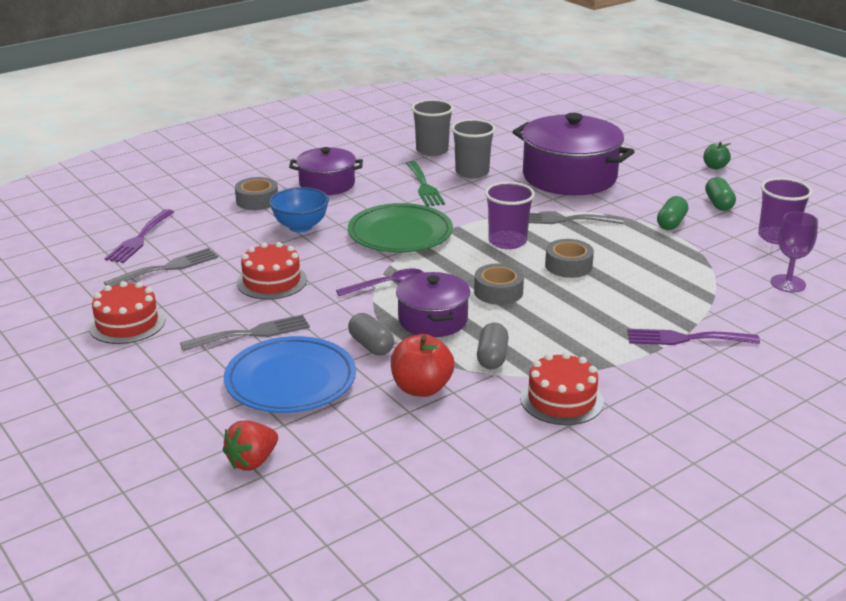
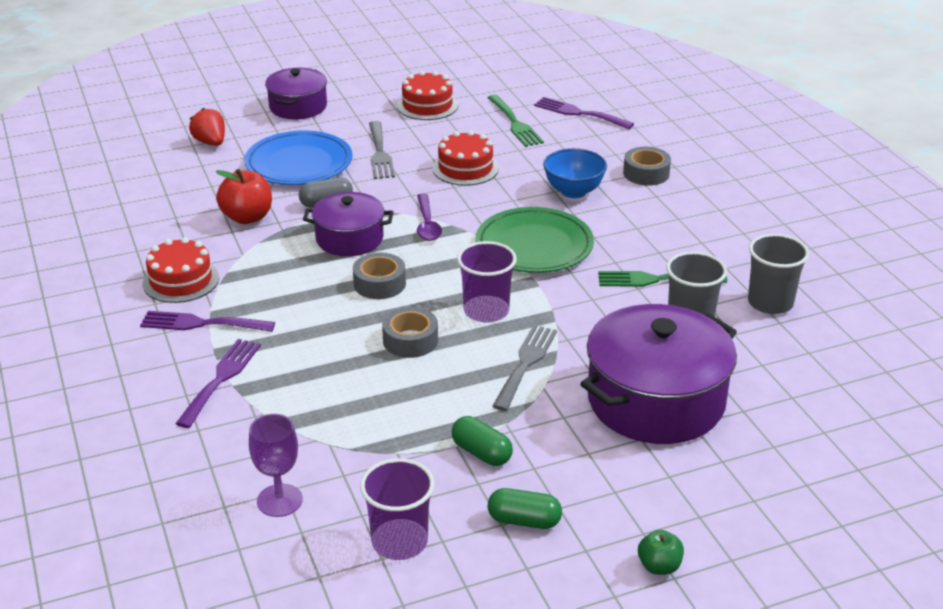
camera: 105 degrees right, 5 degrees up
grey fork [104,248,218,287] -> green fork [488,95,544,147]
purple pot [289,147,363,195] -> purple pot moved to [265,68,327,119]
grey capsule [477,323,509,369] -> none
none -> purple fork [140,311,275,332]

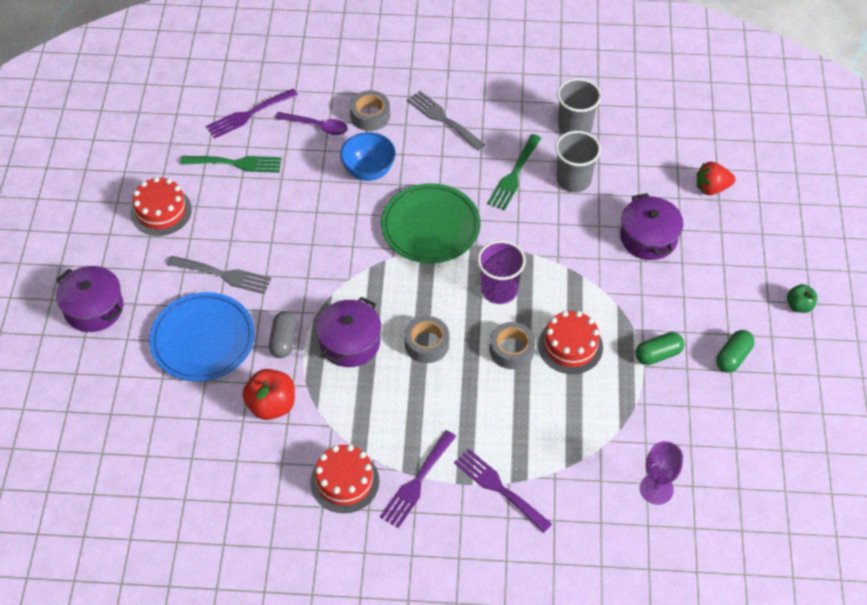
camera: 65 degrees left, 20 degrees up
red strawberry [189,108,225,146] -> red strawberry moved to [697,162,736,195]
purple cup [360,458,434,560] -> none
purple spoon [417,193,442,241] -> purple spoon moved to [275,112,348,135]
red cake [432,131,499,186] -> red cake moved to [538,311,603,374]
grey fork [492,325,557,411] -> grey fork moved to [407,91,485,151]
purple pot [581,304,737,444] -> purple pot [620,193,683,260], size x0.58

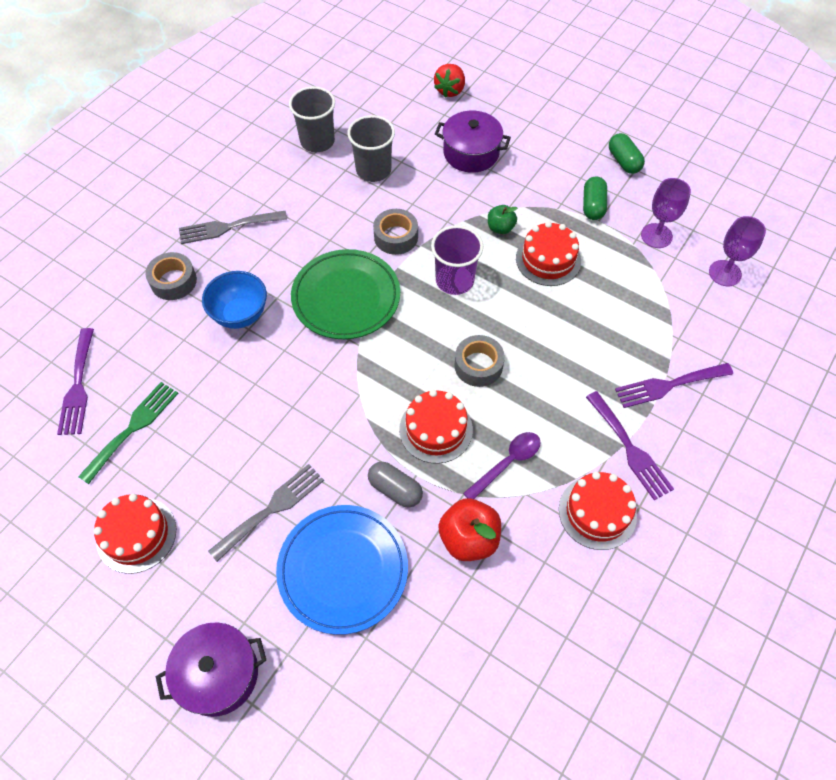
camera: 60 degrees left, 5 degrees up
purple spoon [275,112,348,135] -> purple spoon moved to [463,432,541,499]
purple pot [316,297,381,367] -> red cake [399,390,473,464]
green fork [487,134,541,211] -> none
grey tape [490,322,535,369] -> grey tape moved to [373,209,418,255]
green apple [787,284,817,313] -> green apple moved to [488,205,517,234]
none -> purple goblet [641,178,691,248]

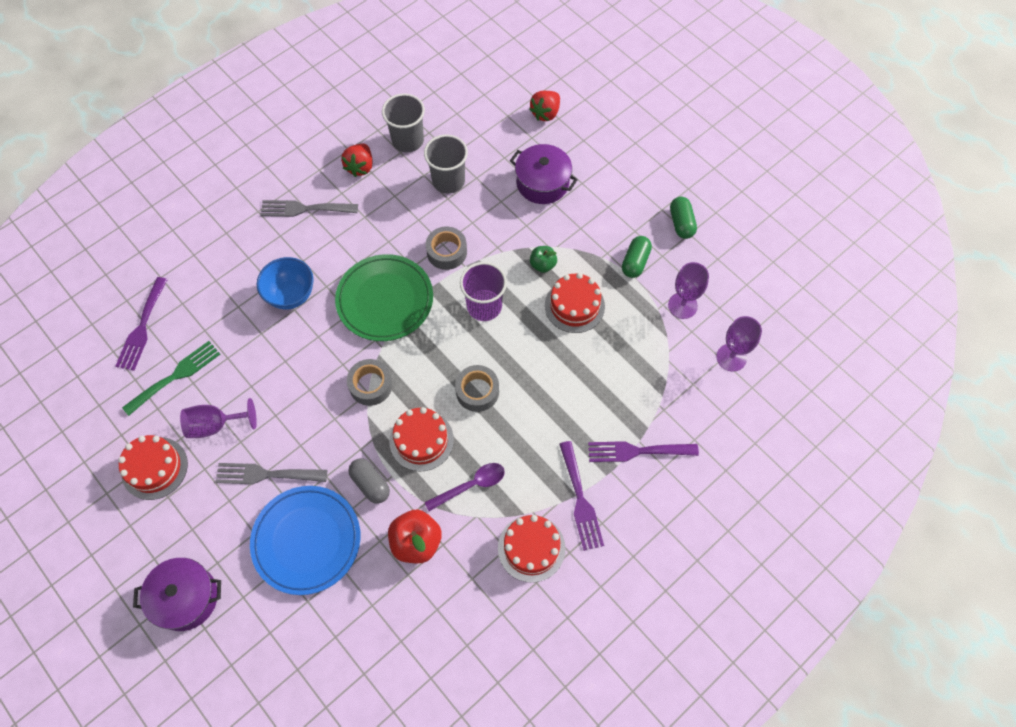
camera: 15 degrees right, 5 degrees up
grey tape [145,252,197,300] -> grey tape moved to [347,359,392,406]
grey fork [208,464,324,562] -> grey fork turned 150 degrees counterclockwise [215,463,327,484]
none -> purple goblet [180,398,257,438]
none -> red strawberry [341,143,373,177]

